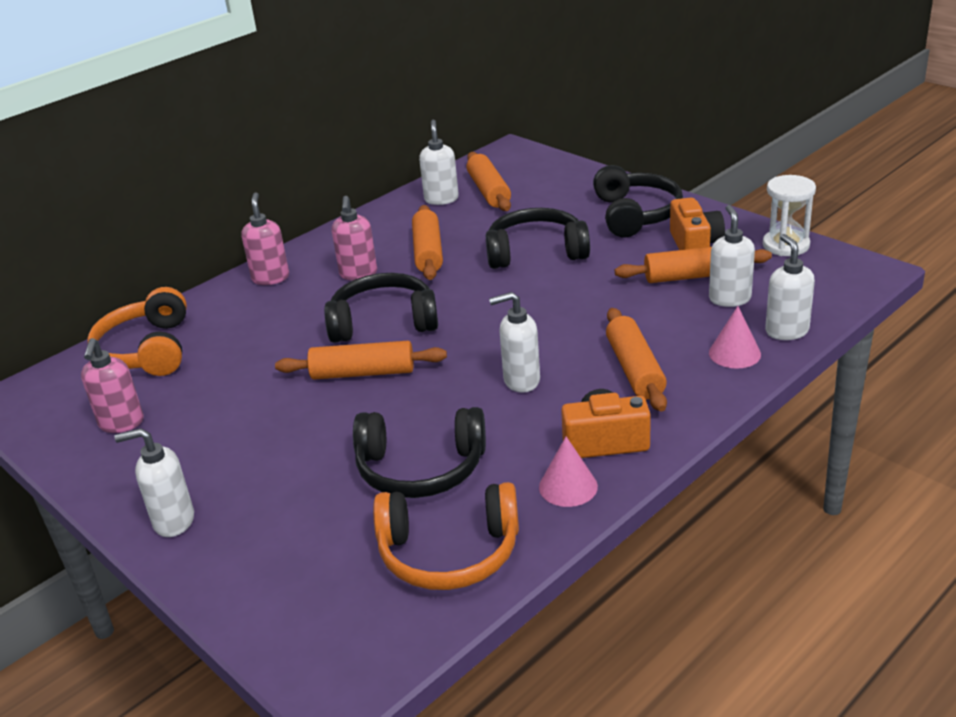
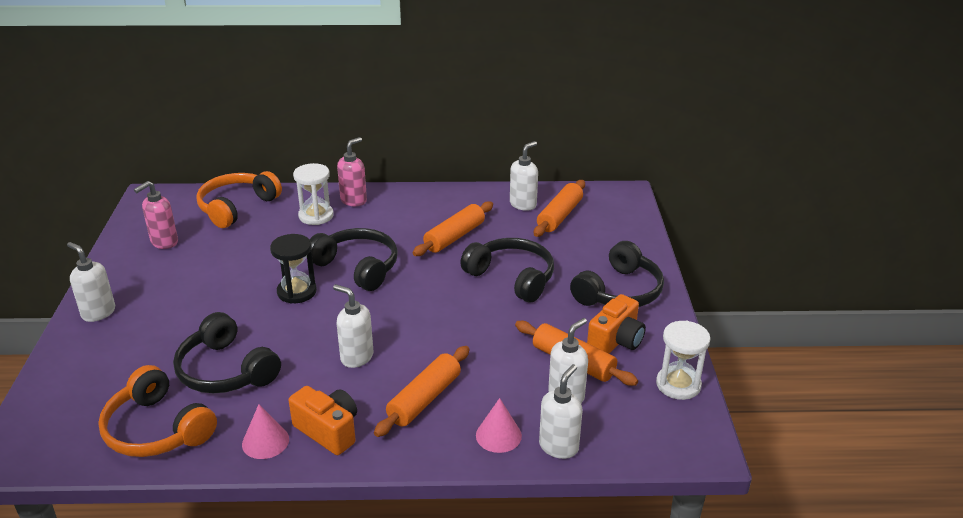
camera: 40 degrees right, 0 degrees up
orange rolling pin [275,341,447,380] -> black hourglass [270,234,317,304]
pink soap dispenser [332,196,377,281] -> none
none -> white hourglass [293,163,334,225]

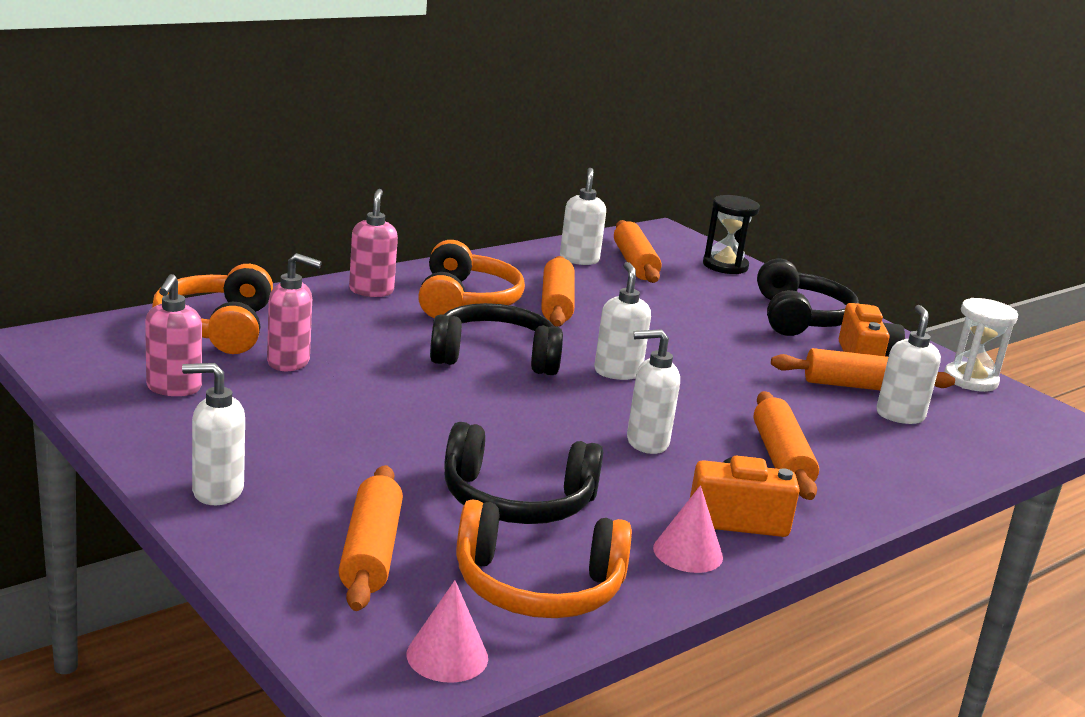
camera: 40 degrees left, 10 degrees down
black hourglass [270,234,317,304] -> black hourglass moved to [703,195,760,274]
white hourglass [293,163,334,225] -> none
black headphones [460,238,554,302] -> none
pink cone [476,398,522,453] -> pink cone moved to [407,580,488,683]
white soap dispenser [539,364,582,459] -> white soap dispenser moved to [594,262,651,380]
none -> pink soap dispenser [267,253,322,371]
none -> orange rolling pin [339,465,403,611]
none -> orange headphones [418,240,525,318]

